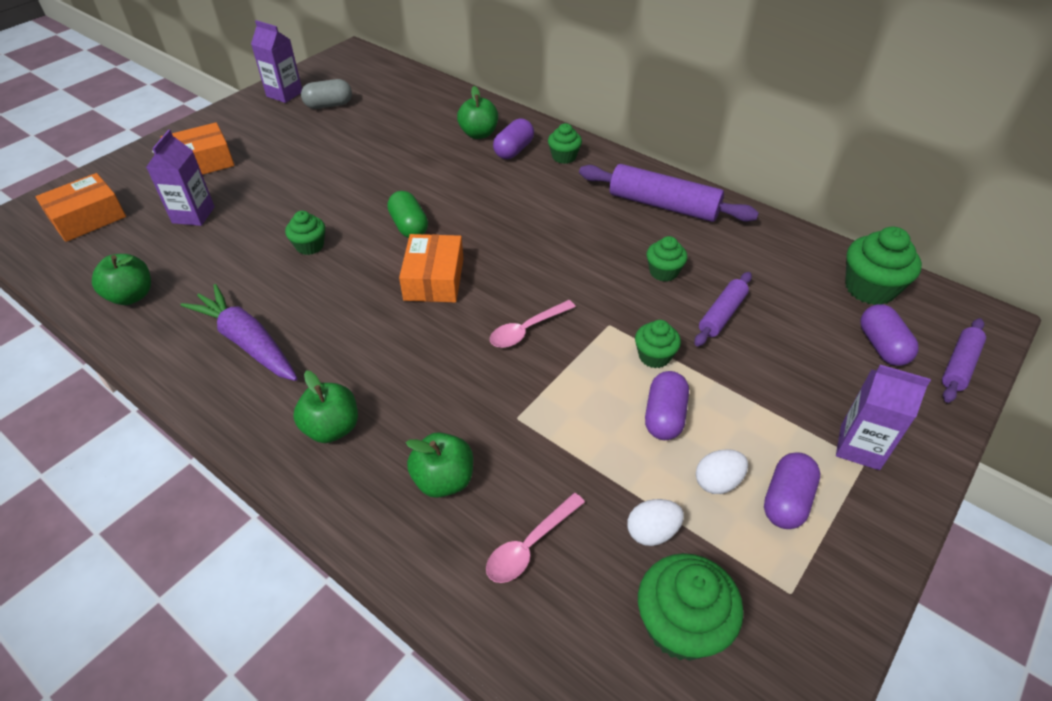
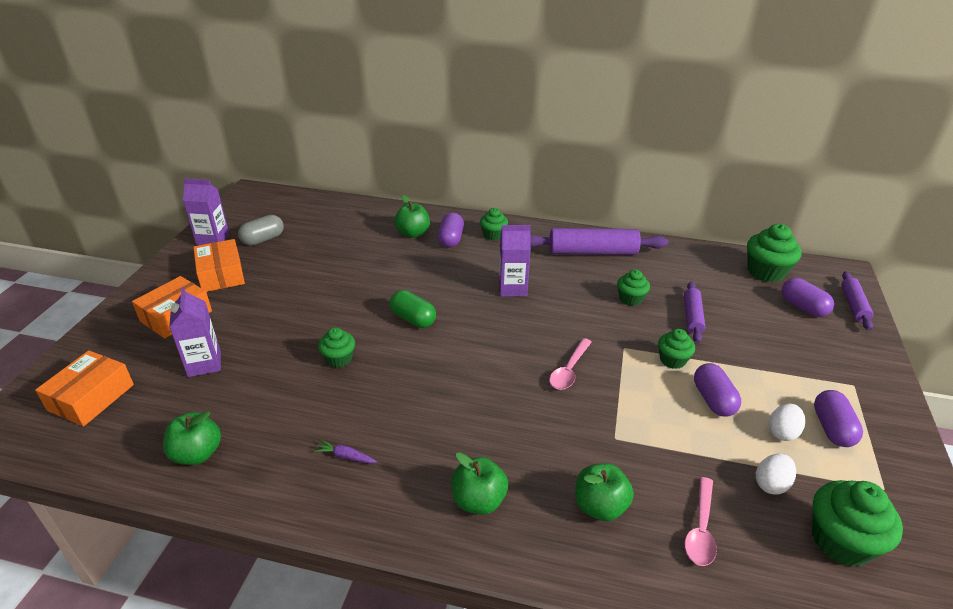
camera: 25 degrees left, 10 degrees down
purple carrot [181,284,298,381] -> purple carrot [314,440,377,463], size x0.40
orange box [399,234,463,302] -> orange box moved to [193,239,245,292]
purple carton [836,365,931,470] -> purple carton moved to [499,225,531,296]

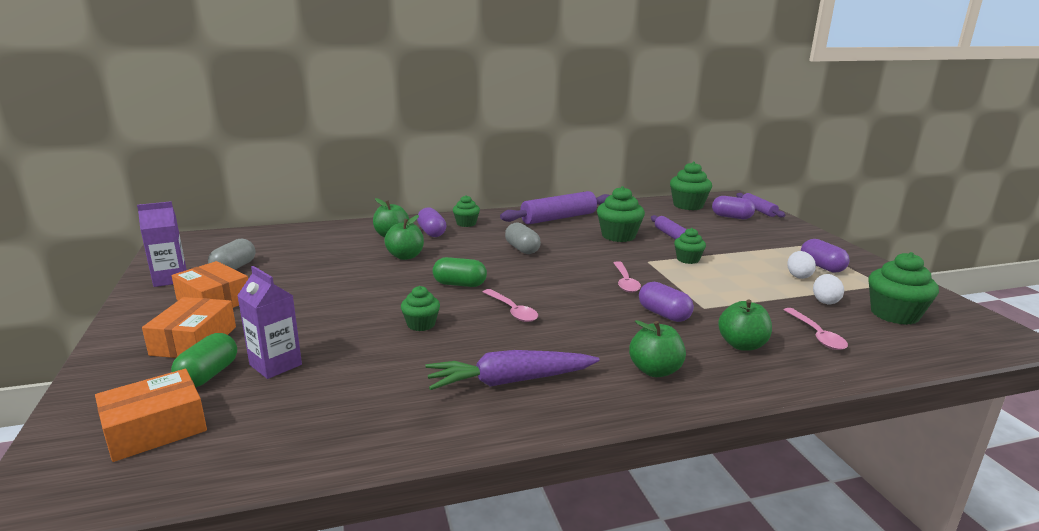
camera: 30 degrees left, 15 degrees down
orange box [35,350,134,426] -> orange box turned 60 degrees clockwise [95,369,207,462]
green apple [163,411,221,465] -> green apple moved to [384,215,424,260]
purple carrot [314,440,377,463] -> purple carrot [425,350,600,390], size x2.49
purple carton [499,225,531,296] -> grey capsule [505,223,541,254]
green cupcake [617,269,650,306] -> green cupcake [597,186,645,242], size x1.67
purple capsule [694,363,741,416] -> purple capsule moved to [639,282,694,322]
none -> green capsule [171,333,237,387]
none -> pink spoon [483,289,538,322]

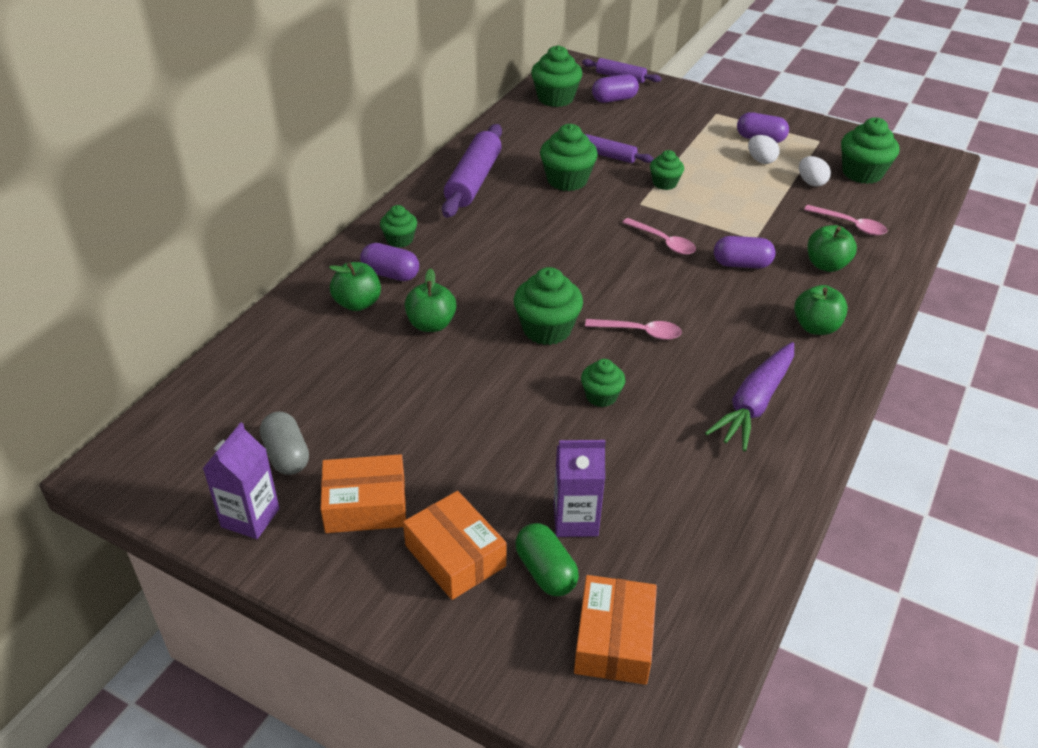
camera: 45 degrees left, 20 degrees up
green capsule [433,257,487,287] -> green cupcake [514,267,583,345]
grey capsule [505,223,541,254] -> none

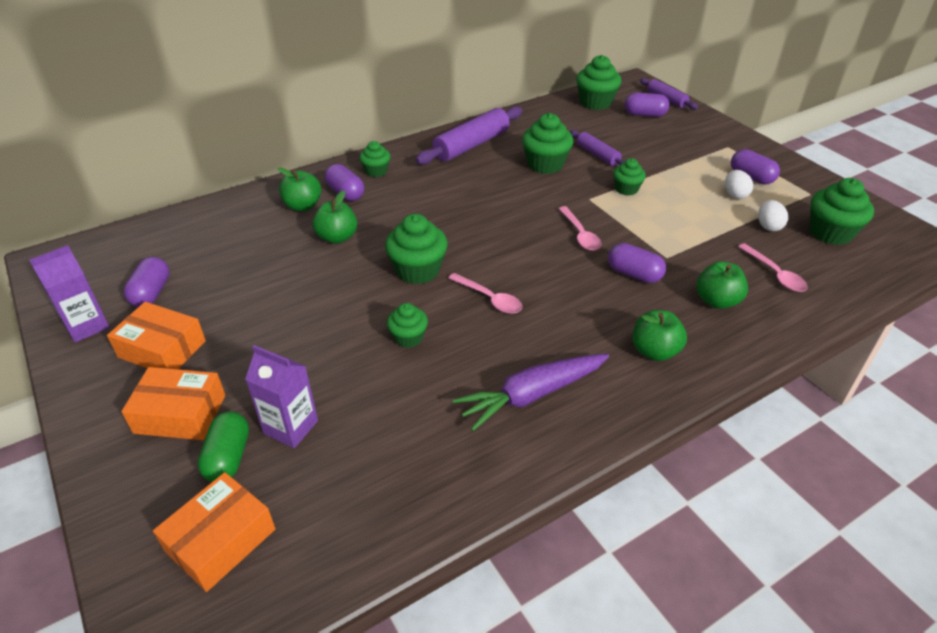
camera: 30 degrees right, 0 degrees up
grey capsule [260,411,309,475] -> purple capsule [124,257,170,307]
orange box [403,491,507,600] -> orange box turned 75 degrees counterclockwise [121,367,225,440]

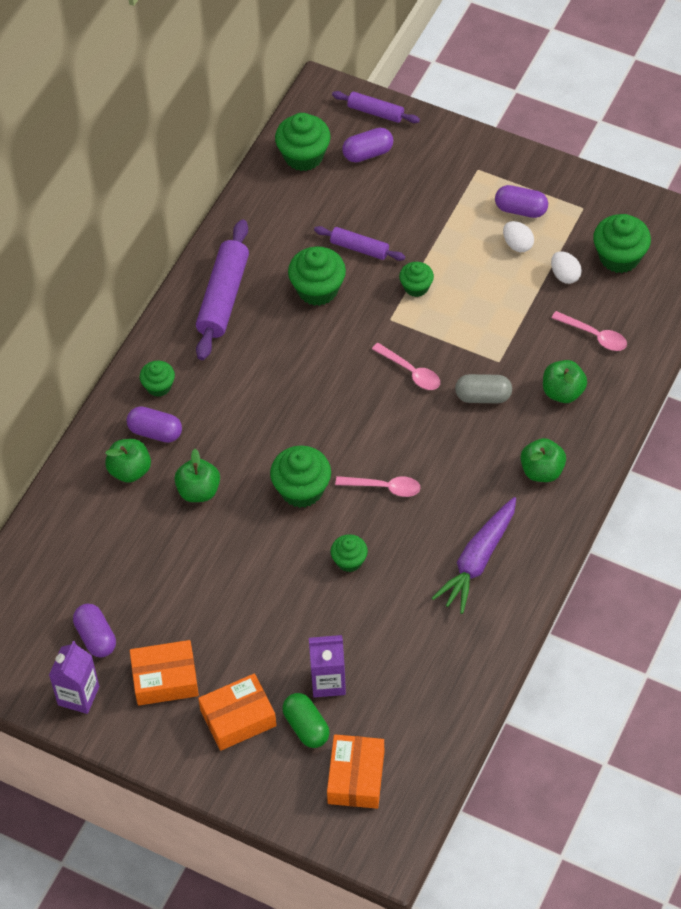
camera: 30 degrees left, 15 degrees up
purple capsule [608,243,666,283] -> grey capsule [455,374,512,403]

